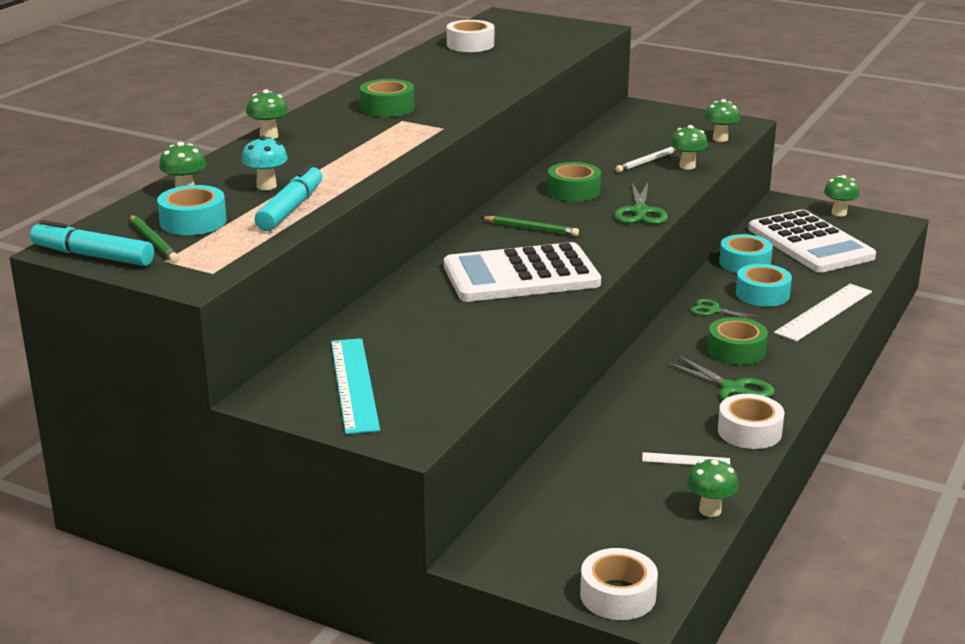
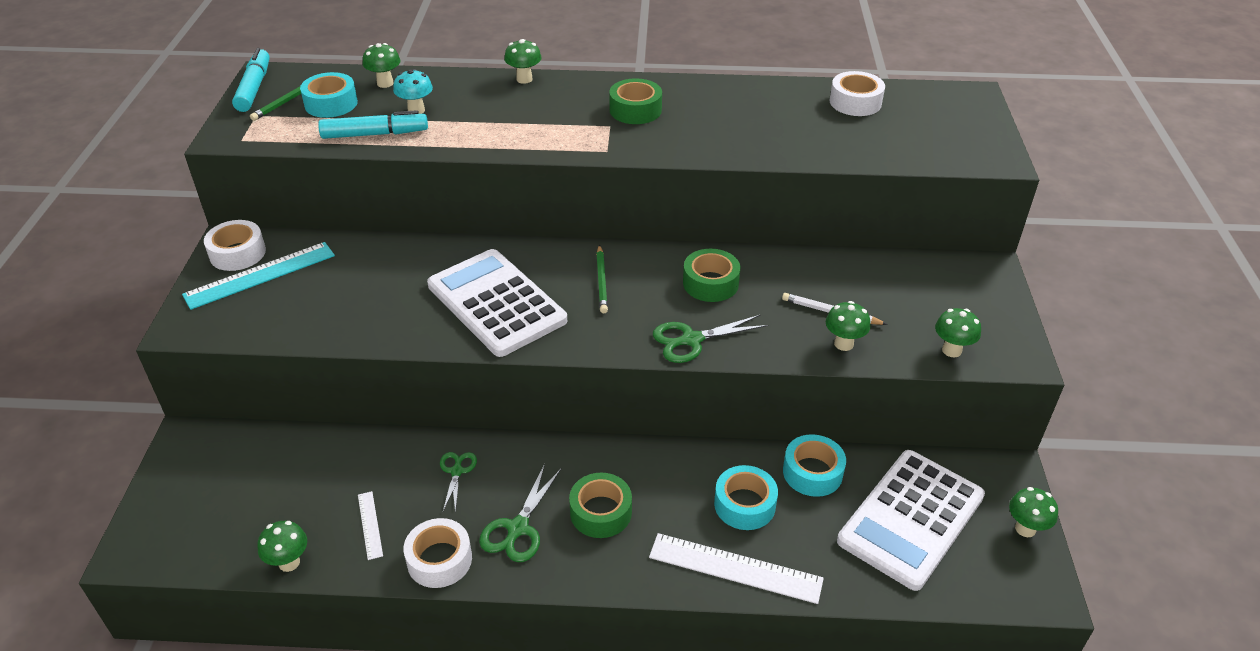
camera: 65 degrees right, 15 degrees up
white tape [580,548,658,620] -> white tape moved to [204,220,266,271]
green scissors [691,299,761,321] -> green scissors moved to [440,452,477,512]

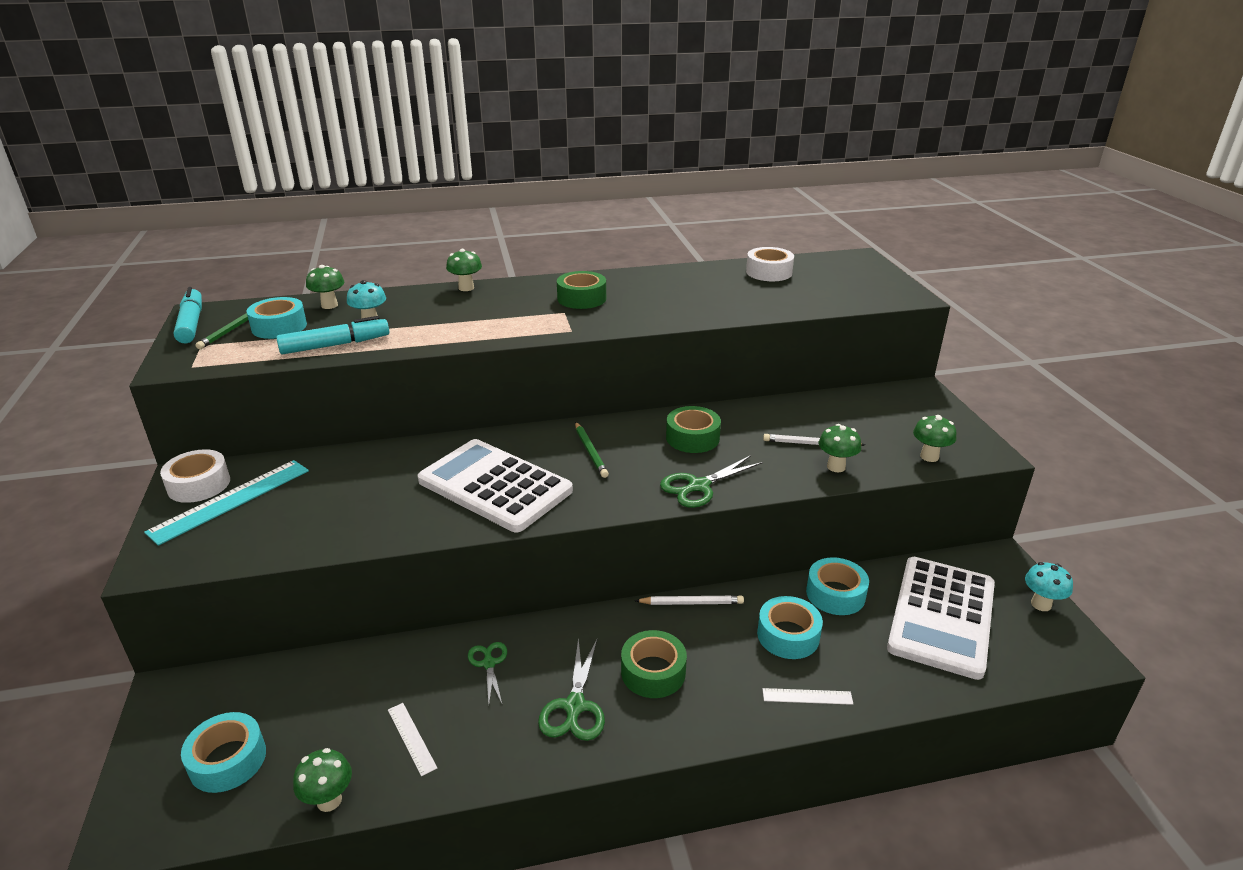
camera: 15 degrees left, 10 degrees down
white tape [403,518,472,588] -> none
white ruler [649,533,824,604] -> white ruler [762,688,853,705], size x0.50
green mushroom [1009,487,1058,537] -> turquoise mushroom [1025,562,1073,611]
none -> turquoise tape [181,712,266,793]
none -> white pencil [635,595,744,605]

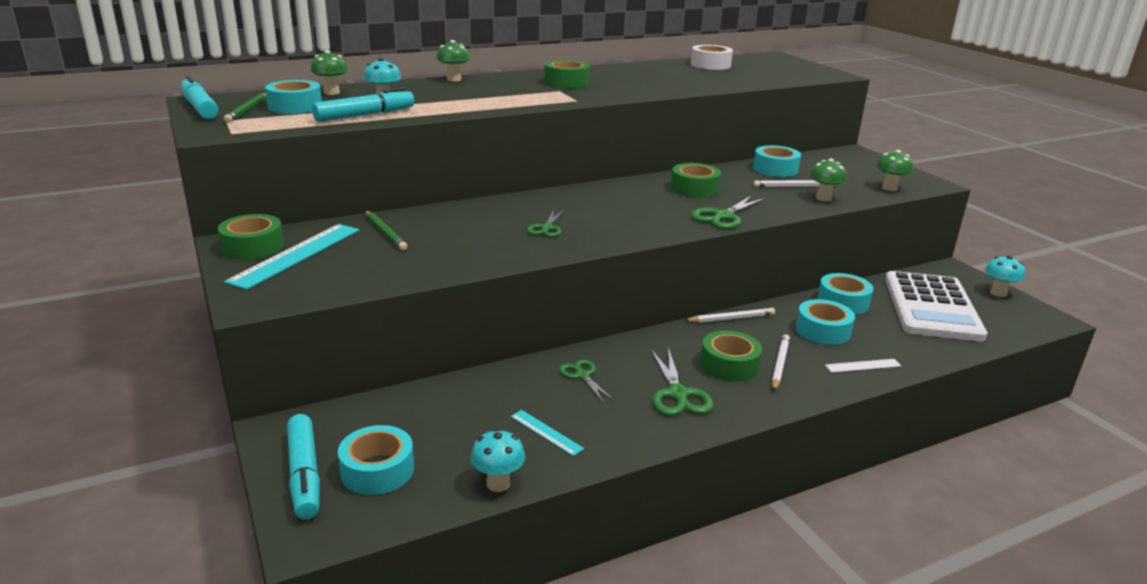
camera: 15 degrees left, 5 degrees down
white tape [160,449,230,503] -> green tape [218,214,284,260]
green mushroom [293,748,352,812] -> turquoise mushroom [471,429,525,492]
white ruler [388,703,437,776] -> turquoise ruler [511,410,584,456]
white calculator [418,439,573,532] -> green scissors [527,210,564,237]
green pencil [575,422,609,478] -> green pencil moved to [365,211,407,250]
none -> turquoise marker [287,414,320,519]
none -> turquoise tape [753,145,801,177]
none -> white pencil [772,334,790,391]

